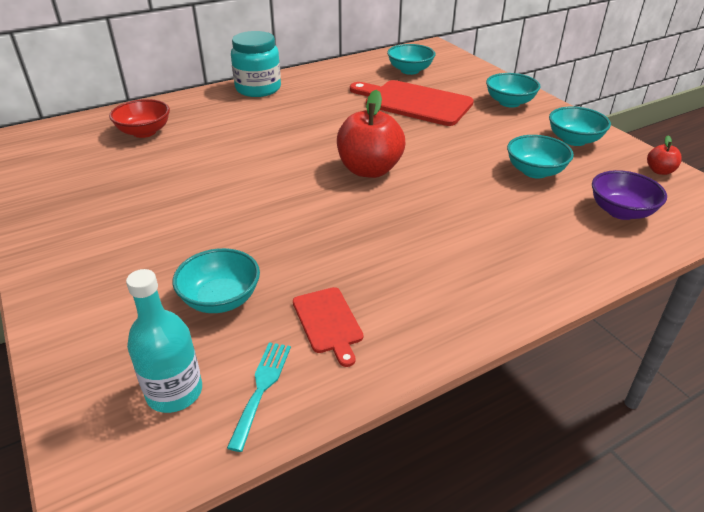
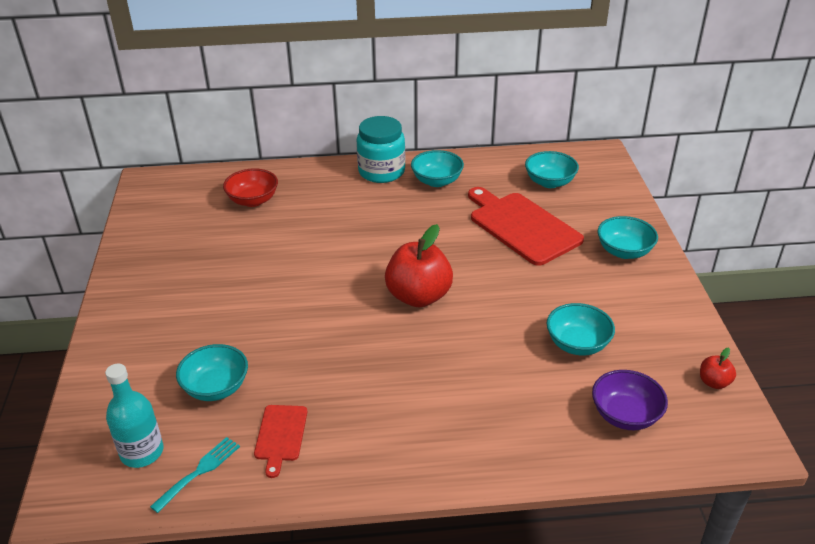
camera: 25 degrees right, 0 degrees up
turquoise bowl [549,107,611,146] -> turquoise bowl moved to [411,150,464,187]

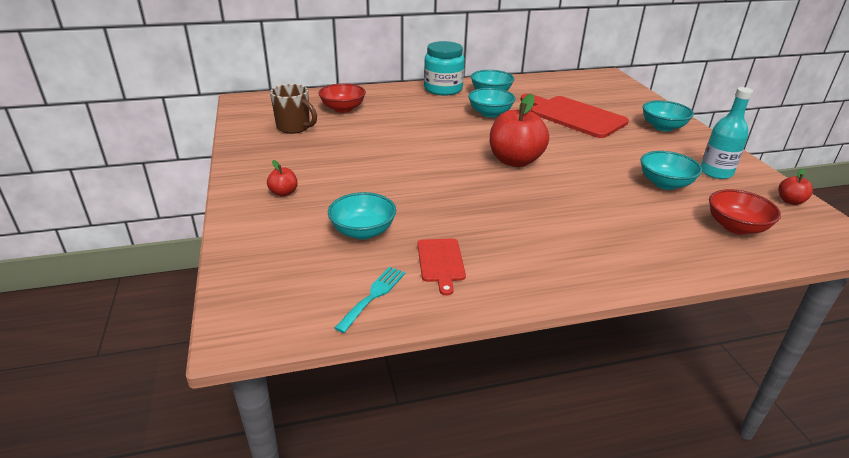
camera: 10 degrees left, 5 degrees down
turquoise bottle [105,364,163,468] -> turquoise bottle moved to [701,87,753,179]
turquoise bowl [525,151,579,188] -> turquoise bowl moved to [468,88,516,118]
purple bowl [592,370,668,430] -> red bowl [709,189,781,235]
none -> red apple [267,160,298,197]
none -> brown mug [270,84,317,134]

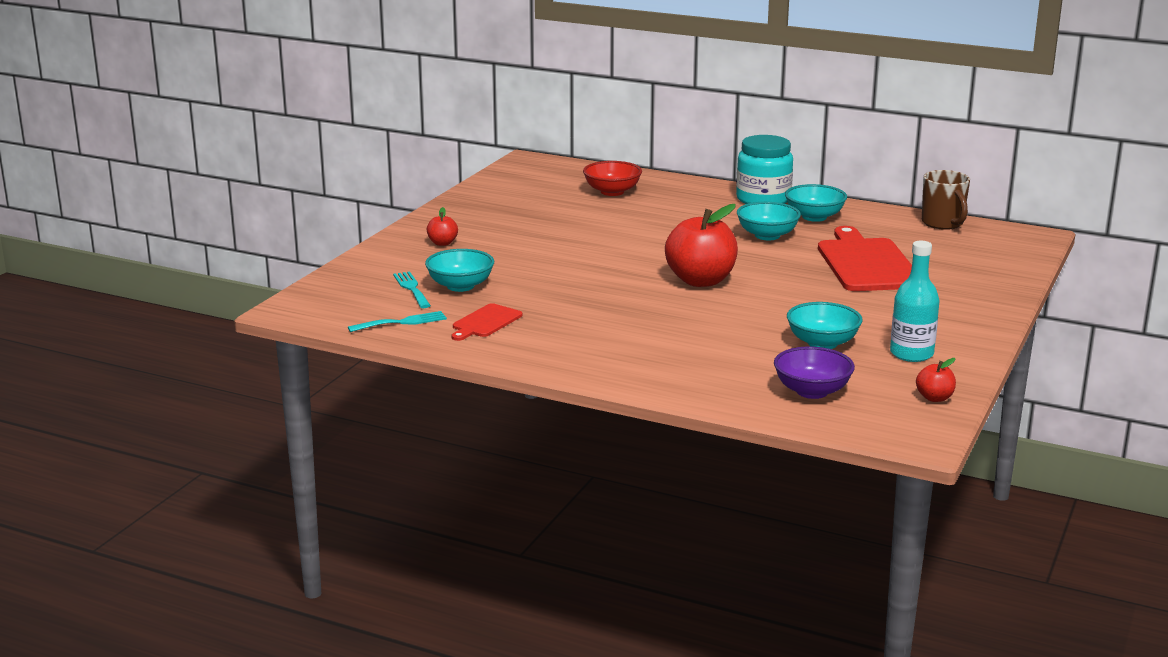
camera: 40 degrees right, 10 degrees down
brown mug [270,84,317,134] -> brown mug moved to [922,170,970,230]
turquoise bowl [643,100,694,131] -> none
red bowl [709,189,781,235] -> purple bowl [774,346,855,399]
none -> turquoise fork [393,272,431,308]

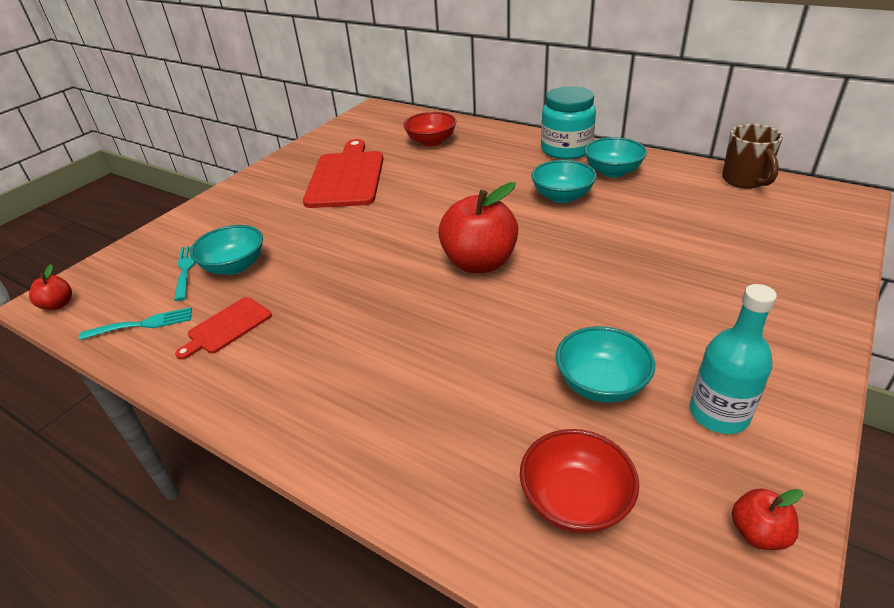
camera: 10 degrees right, 15 degrees up
red apple [427,207,458,246] -> red apple moved to [29,264,72,310]
purple bowl [774,346,855,399] -> red bowl [520,429,639,534]
red cutting board [818,226,912,291] -> red cutting board moved to [303,139,383,208]

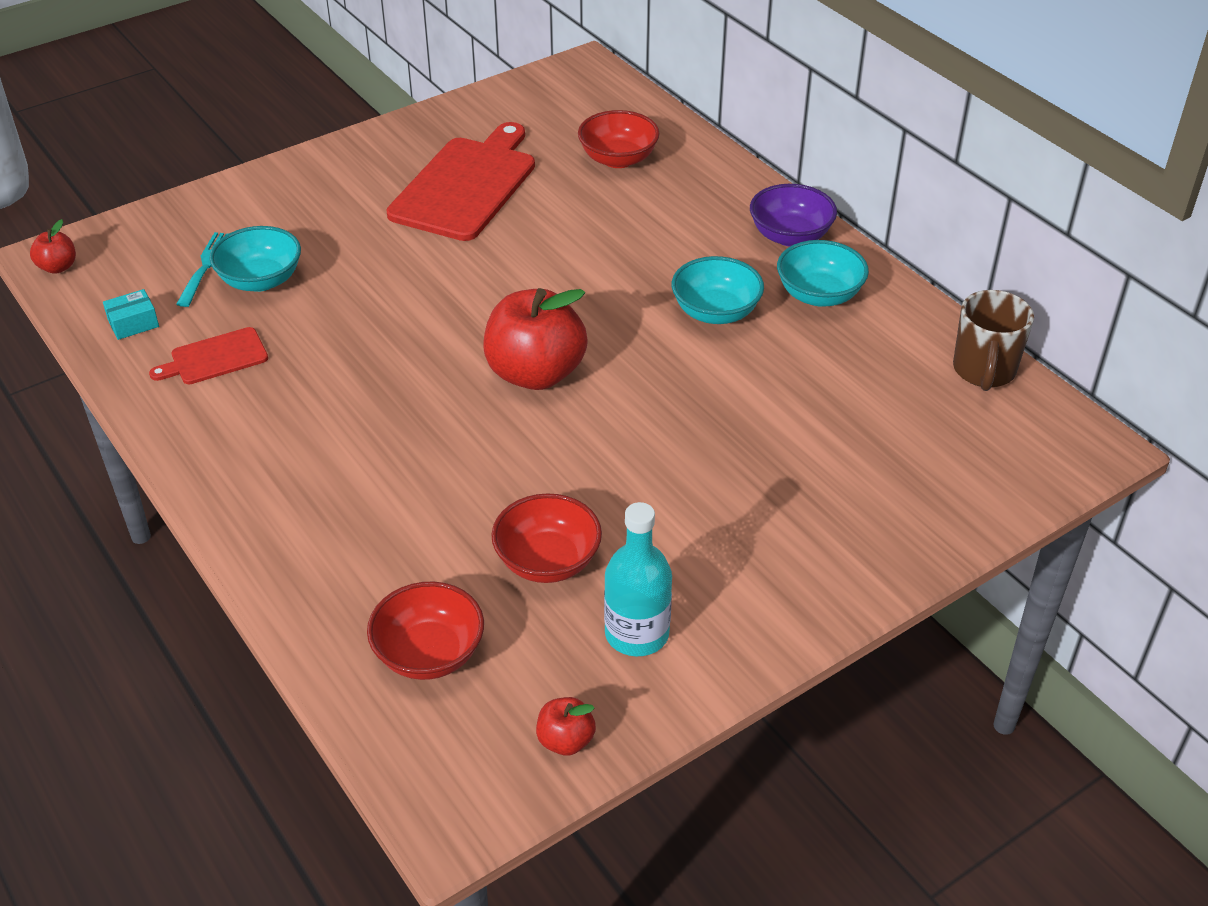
camera: 20 degrees right, 5 degrees up
turquoise fork [79,307,192,340] -> turquoise box [103,289,159,340]
turquoise jar [541,86,596,160] -> purple bowl [750,184,837,246]
turquoise bowl [556,326,655,403] -> red bowl [491,493,602,583]

